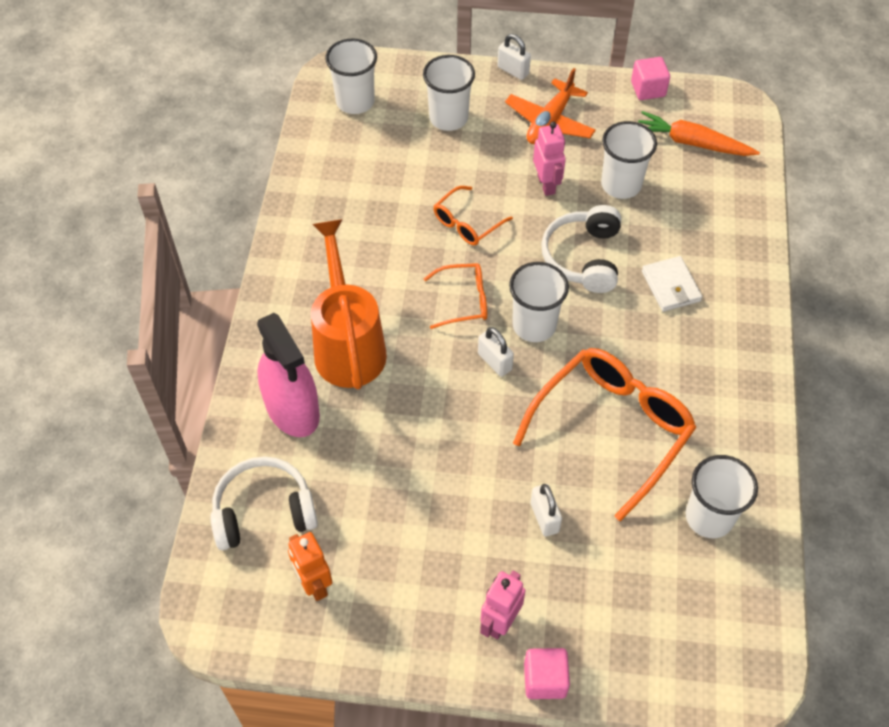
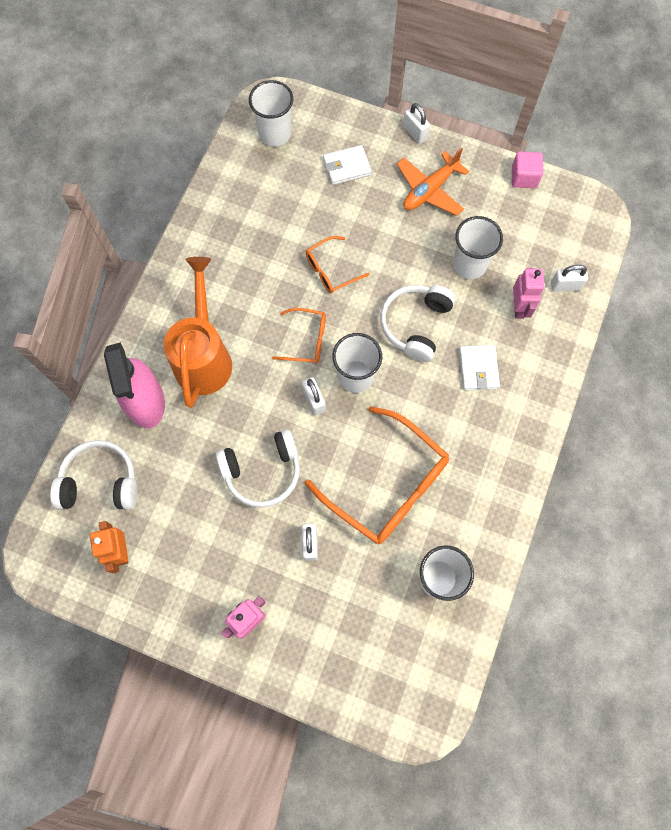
camera: 15 degrees right, 15 degrees up
white cup [423,55,475,131] -> white wallet [323,145,372,185]
orange glasses [513,348,696,521] -> orange glasses turned 75 degrees clockwise [305,406,449,544]
pink cube [524,648,570,699] -> none
pink robot [533,122,566,196] -> pink robot moved to [513,268,544,319]
orange carrot [638,111,760,156] -> none
none -> white headphones [216,429,300,508]
none -> white padlock [551,265,588,292]

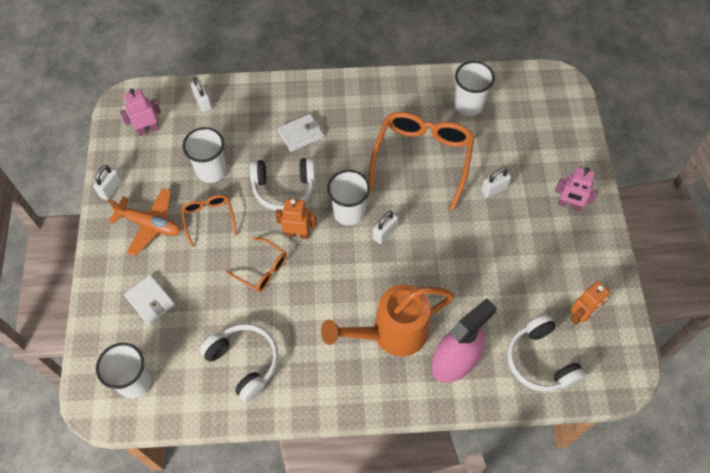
camera: 115 degrees left, 10 degrees down
white headphones [216,429,300,508] -> white headphones moved to [200,324,278,402]
orange glasses [272,308,326,363] -> orange glasses moved to [181,195,237,247]
white padlock [403,103,430,144] -> white padlock moved to [93,165,122,200]
pink cube [512,151,543,188] -> none
pink robot [513,268,544,319] -> pink robot moved to [120,89,161,136]
none -> orange robot [275,199,317,239]

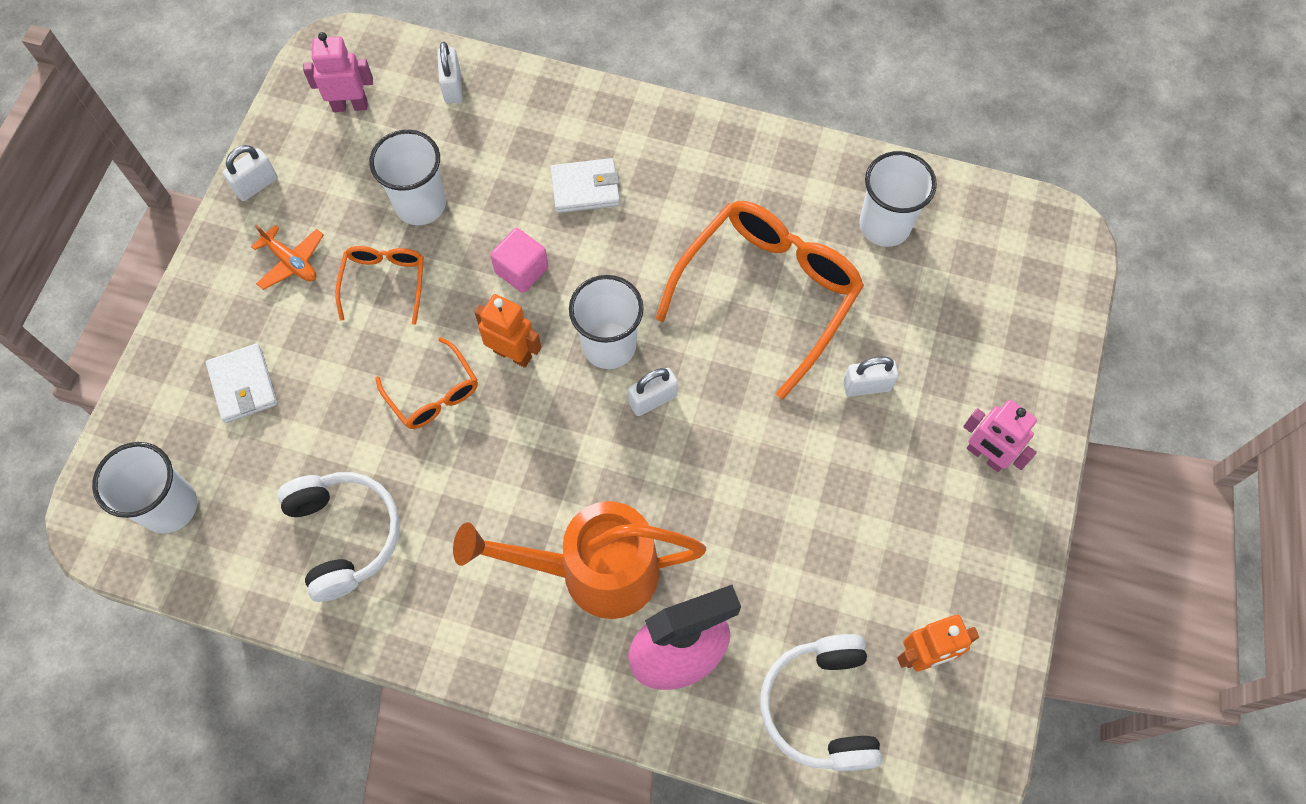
camera: 20 degrees right, 5 degrees up
orange plane [108,188,181,256] -> orange plane [251,225,324,290], size x0.63
white headphones [250,158,315,211] -> pink cube [490,228,549,293]

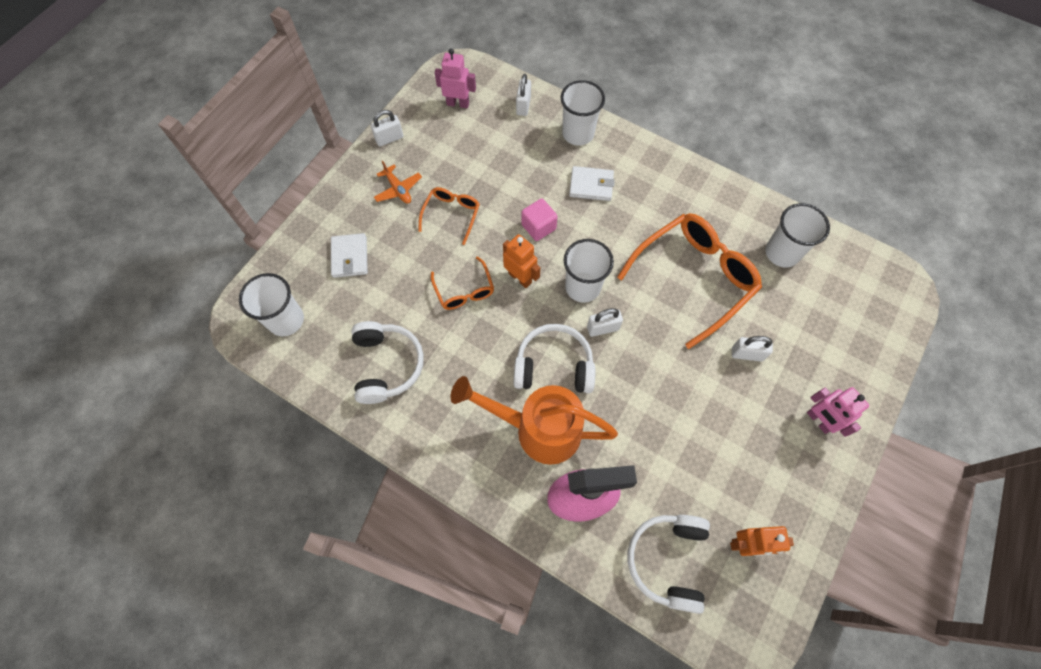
camera: 15 degrees right, 0 degrees up
white cup [369,130,446,225] -> white cup moved to [561,80,605,146]
none -> white headphones [514,324,595,393]

